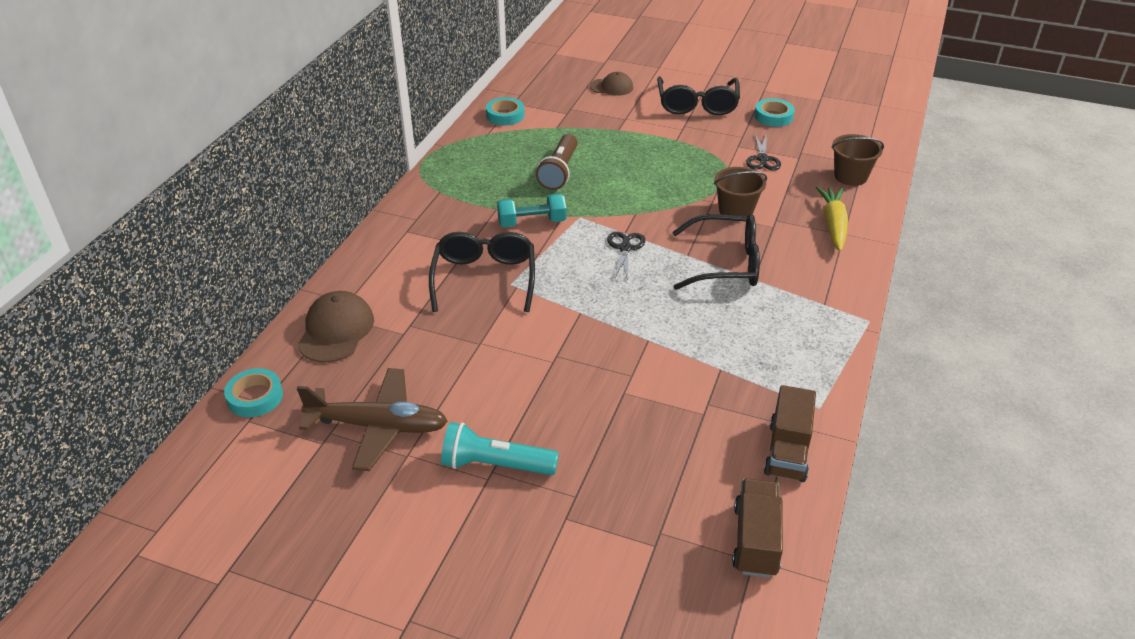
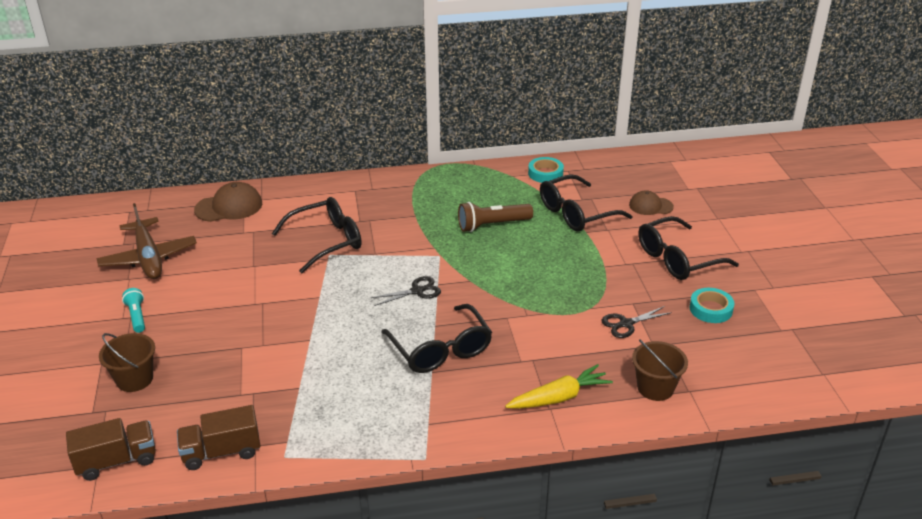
camera: 60 degrees right, 5 degrees down
turquoise tape [224,368,283,417] -> none
turquoise flashlight [441,422,559,475] -> turquoise flashlight [122,288,145,333], size x0.62
turquoise dumbbell [497,194,566,228] -> none
brown cap [590,72,633,96] -> brown cap turned 120 degrees clockwise [629,190,674,215]
brown bucket [714,167,767,216] -> brown bucket moved to [99,333,155,392]
none -> black glasses [540,174,632,232]

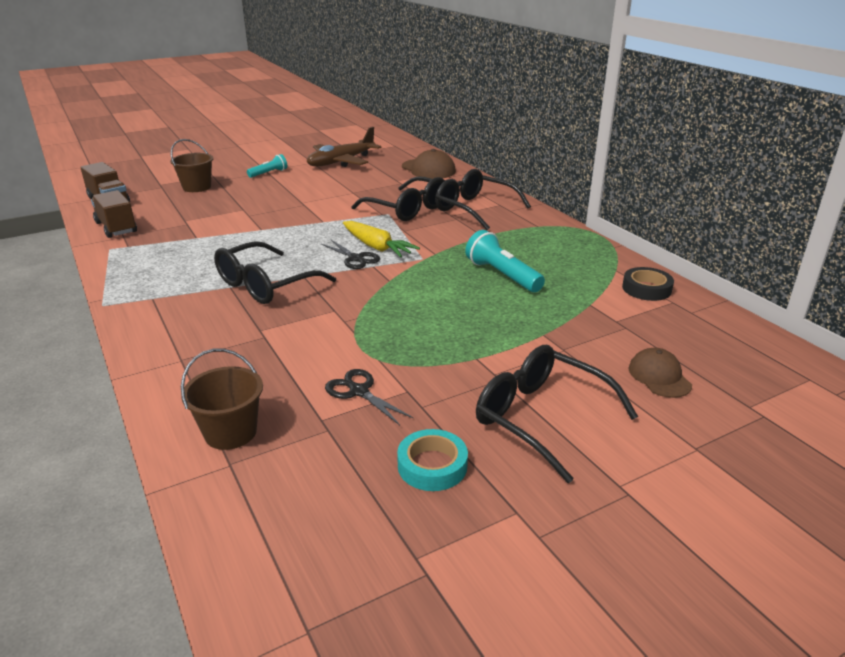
camera: 70 degrees right, 5 degrees down
brown flashlight [458,202,533,232] -> turquoise flashlight [465,230,545,292]
yellow carrot [505,364,613,409] -> yellow carrot moved to [343,221,420,257]
turquoise tape [528,157,564,183] -> black tape [622,267,674,301]
black glasses [540,174,632,232] -> black glasses moved to [435,169,531,230]

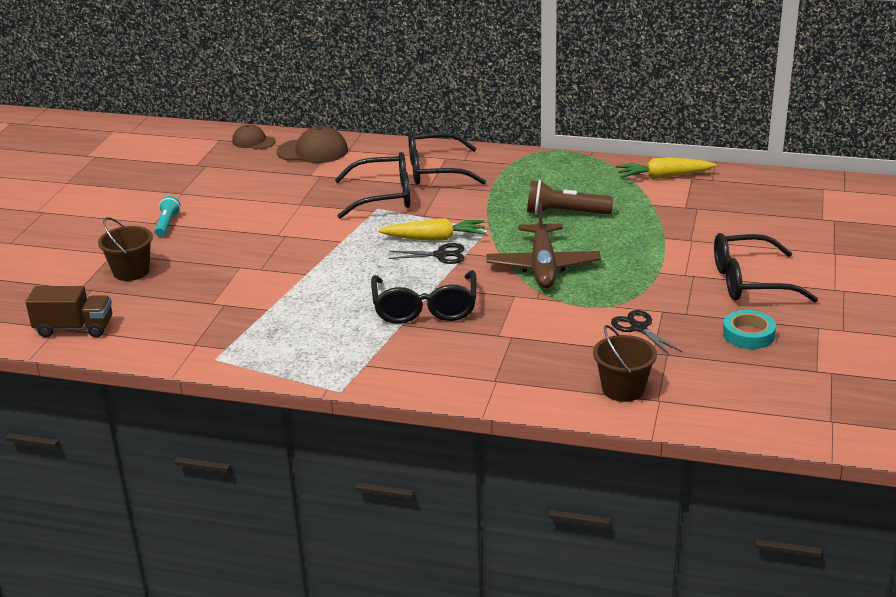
camera: 45 degrees left, 0 degrees up
brown truck [91,190,137,238] -> none
brown plane [307,127,382,167] -> brown plane moved to [487,202,601,288]
black scissors [325,369,413,425] -> black scissors turned 60 degrees clockwise [611,310,682,355]
turquoise flashlight [465,230,545,292] -> brown flashlight [527,180,613,215]
black tape [622,267,674,301] -> yellow carrot [616,157,717,179]
brown cap [628,348,692,398] -> brown cap moved to [232,125,276,149]

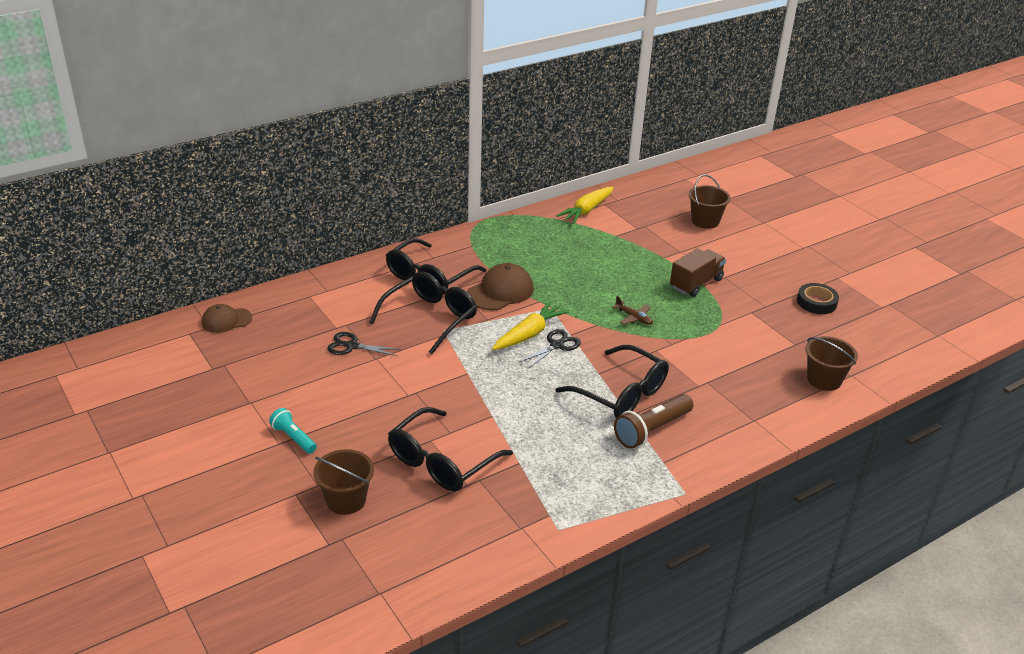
camera: 50 degrees left, 5 degrees up
brown truck [26,286,112,337] -> brown truck moved to [670,248,726,297]
brown cap [276,126,348,163] -> brown cap moved to [467,263,534,310]
brown plane [487,202,601,288] -> brown plane [612,296,653,325], size x0.44
brown flashlight [527,180,613,215] -> brown flashlight moved to [614,394,693,449]
black scissors [611,310,682,355] -> black scissors moved to [327,332,401,356]
black glasses [714,233,818,302] -> black glasses moved to [388,407,513,491]
turquoise tape [723,310,776,349] -> black tape [797,283,839,314]
none -> brown bucket [689,174,731,229]

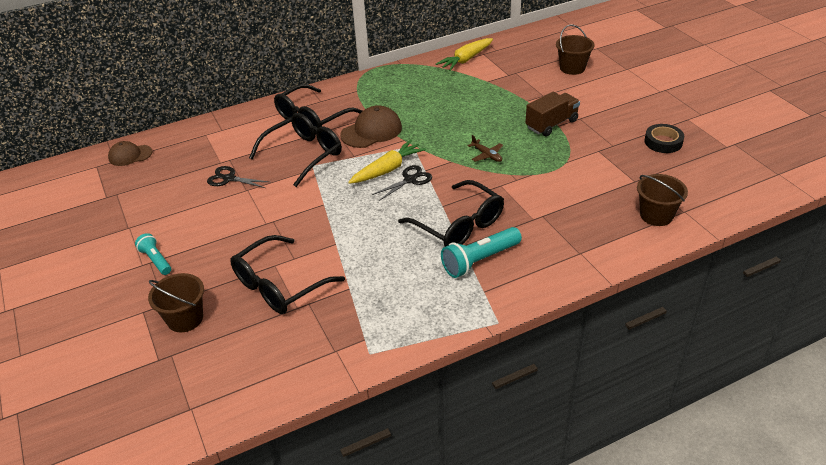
camera: 10 degrees right, 5 degrees up
brown flashlight [614,394,693,449] -> turquoise flashlight [441,227,522,278]

